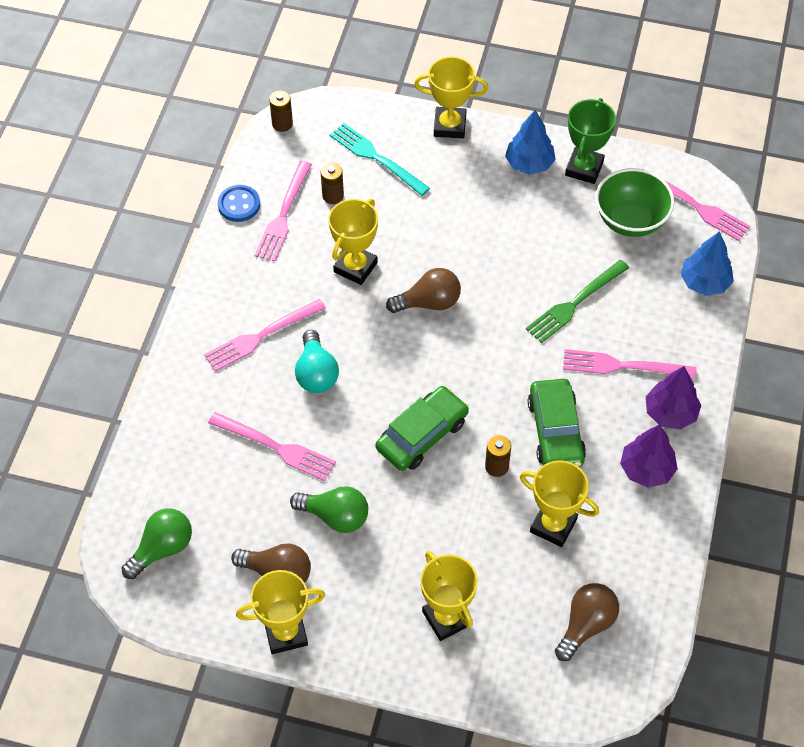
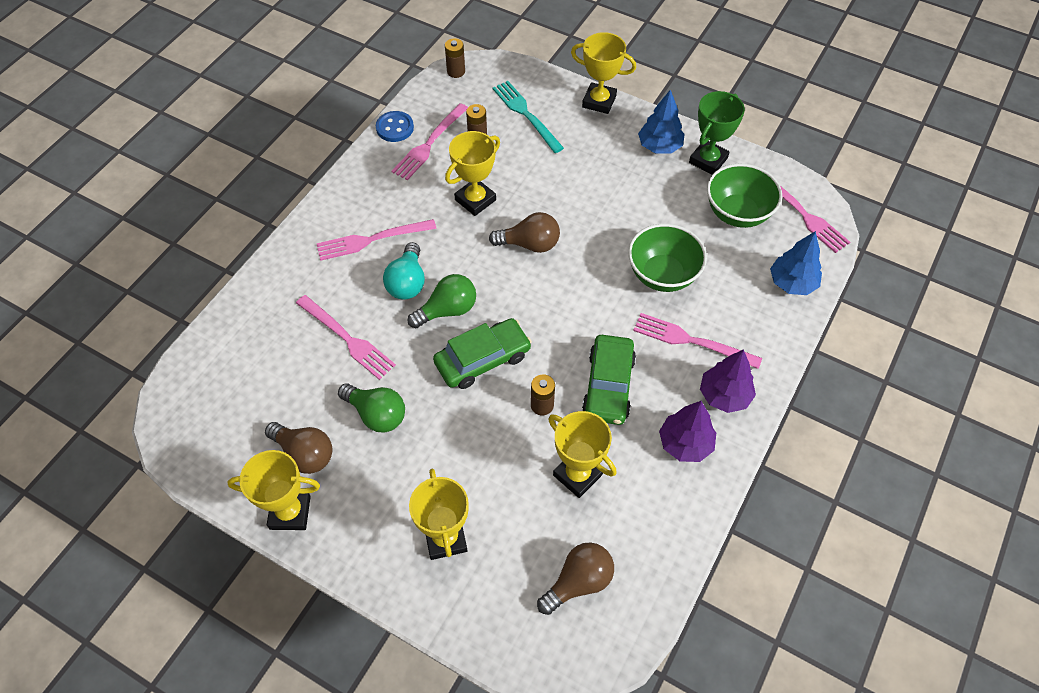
camera: 15 degrees right, 0 degrees up
green light bulb [122,508,192,579] -> green light bulb moved to [407,274,476,328]
green fork [526,260,629,343] -> green bowl [628,224,707,292]

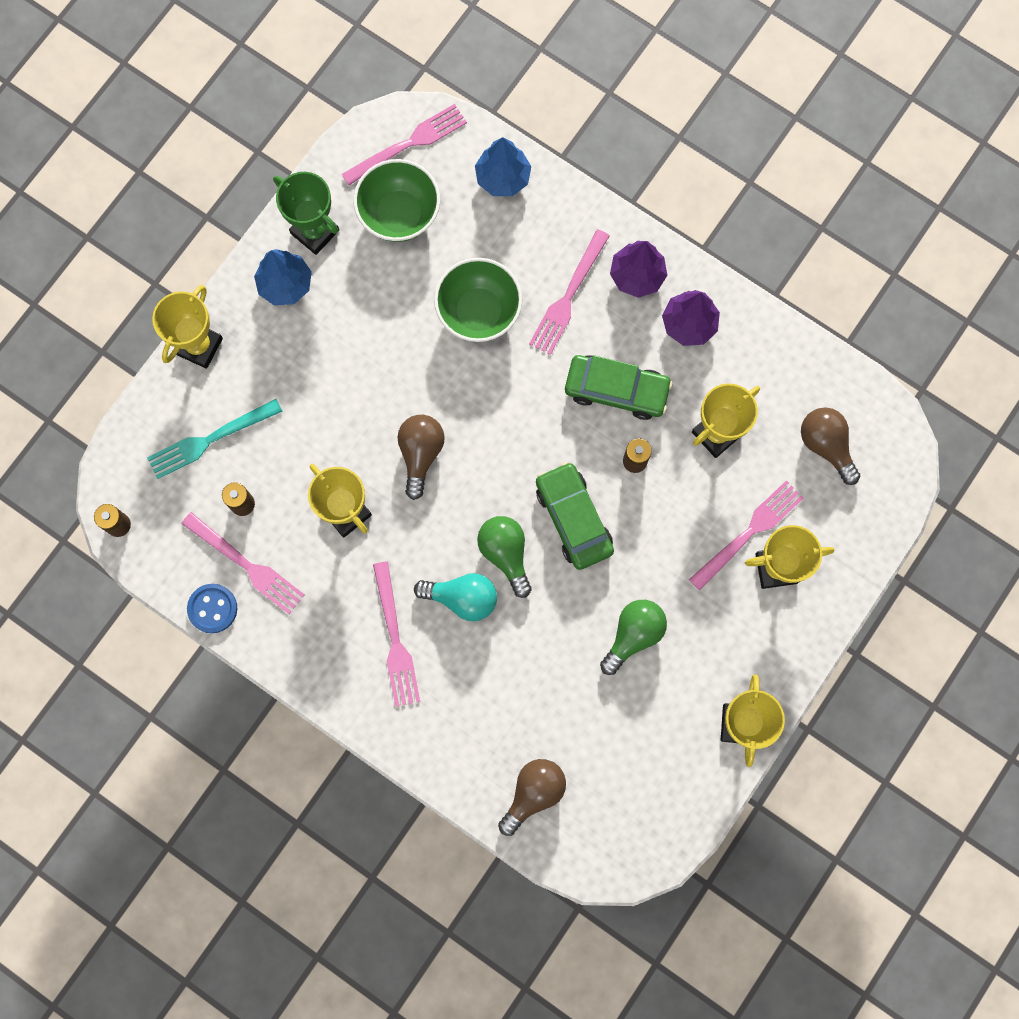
camera: 85 degrees left, 20 degrees up
brown light bulb [265,422,332,474] -> brown light bulb moved to [498,759,566,836]
pink fork [296,295,396,380] -> pink fork moved to [689,480,804,591]

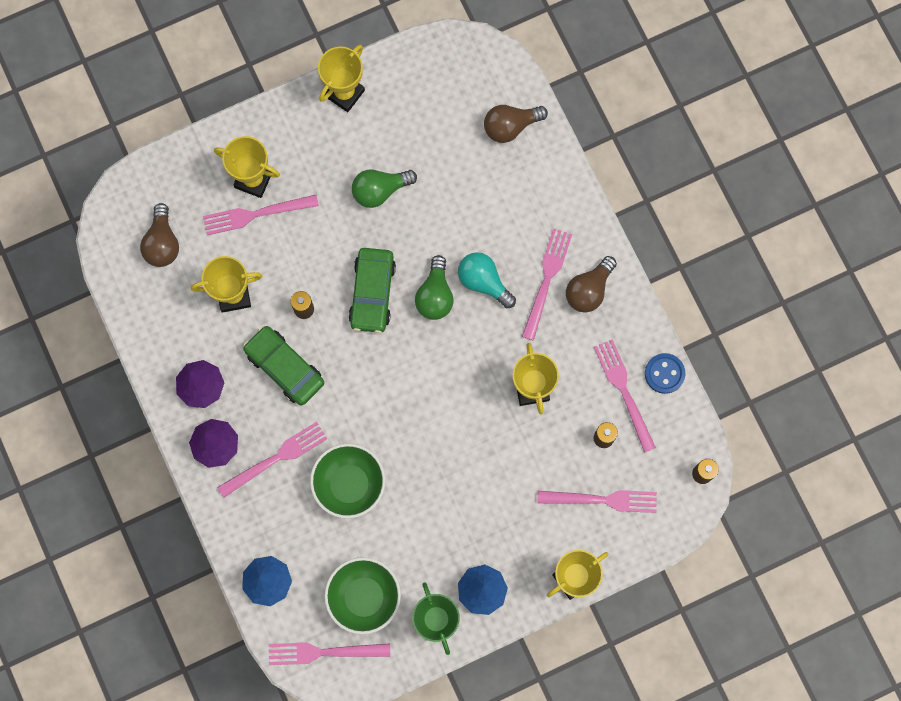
camera: 150 degrees left, 0 degrees up
turquoise fork [147,399,283,479] -> pink fork [537,490,657,513]
brown light bulb [398,415,445,500] -> brown light bulb moved to [566,256,617,313]

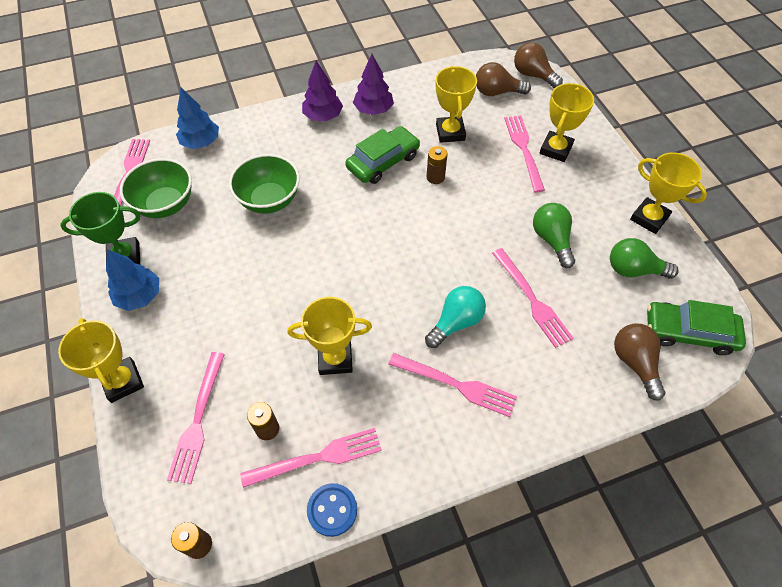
camera: 95 degrees right, 20 degrees down
pink fork [217,422,327,498] -> pink fork moved to [492,248,574,348]
green car [348,248,396,333] -> green car moved to [647,300,746,355]
green light bulb [415,255,454,320] -> green light bulb moved to [610,238,678,279]
brown light bulb [566,256,617,313] -> brown light bulb moved to [514,42,563,88]

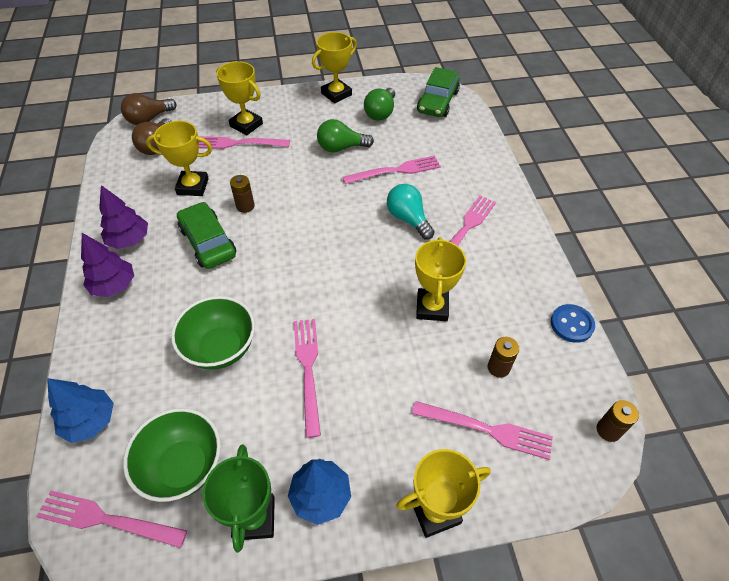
camera: 80 degrees left, 5 degrees down
pink fork [240,428,382,488] -> pink fork moved to [294,319,321,438]
brown light bulb [614,323,665,401] -> none

